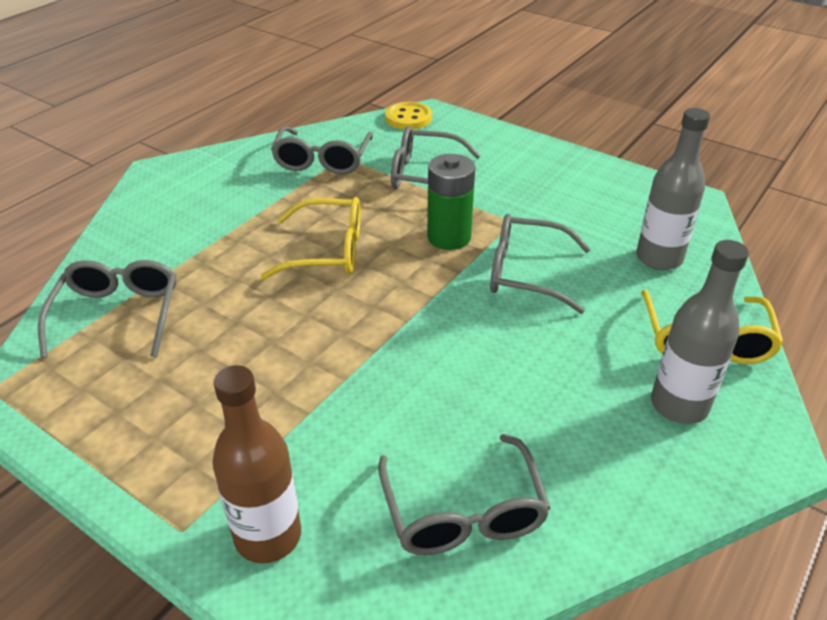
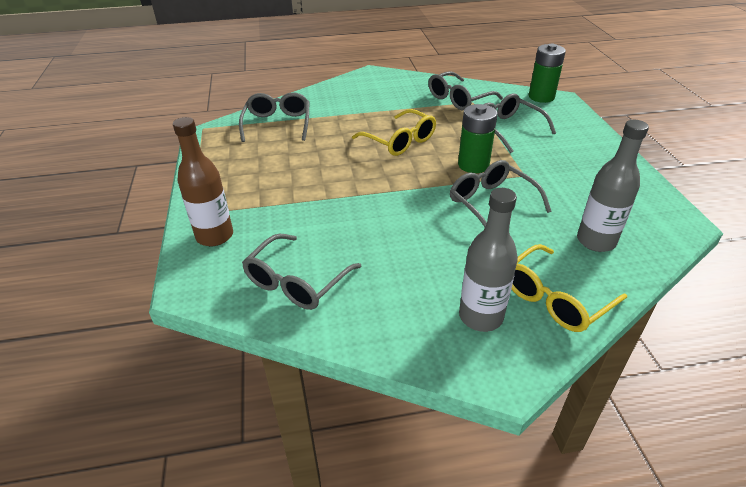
camera: 45 degrees right, 0 degrees up
grey glasses [38,260,176,358] -> grey glasses turned 45 degrees counterclockwise [239,92,309,142]
yellow button [385,102,432,130] -> green battery [529,44,566,103]

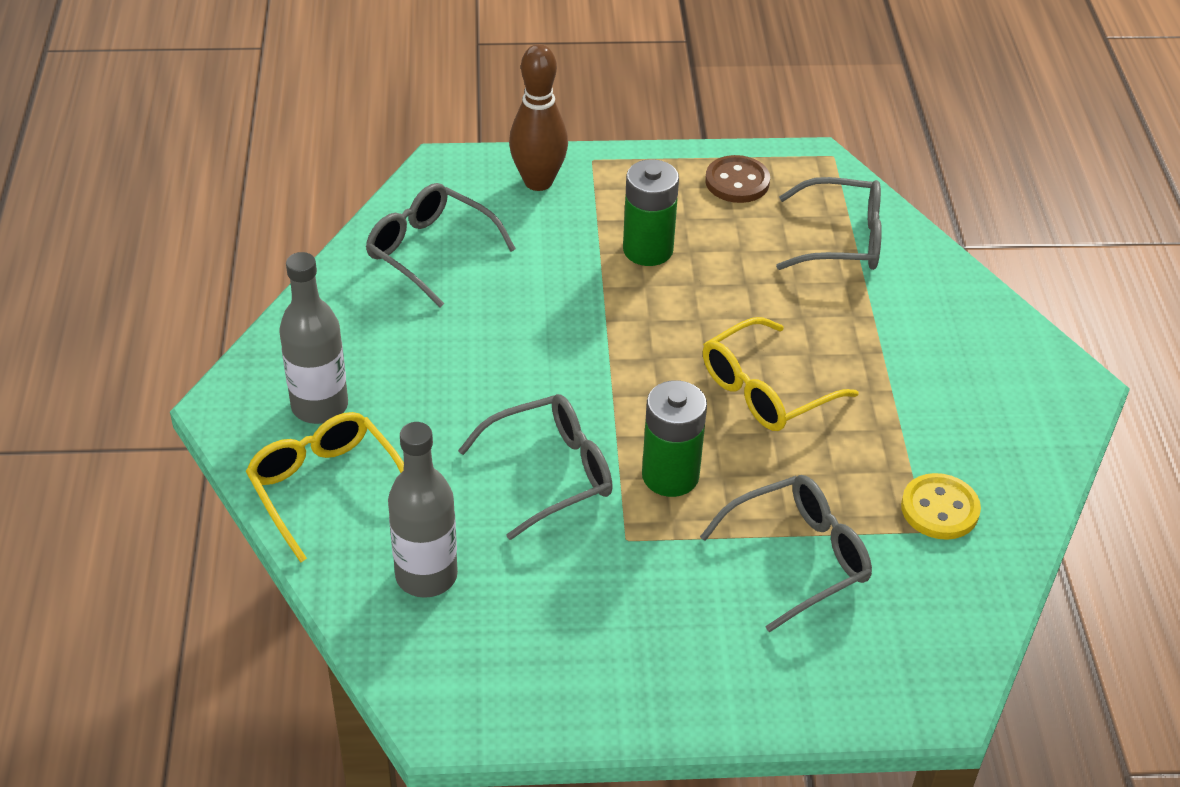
camera: 95 degrees right, 5 degrees up
brown bottle [173,117,233,246] -> brown bowling pin [509,44,568,191]
grey glasses [428,71,503,110] -> yellow button [901,473,981,540]
green battery [529,44,566,103] -> green battery moved to [623,159,679,266]
none -> brown button [705,155,770,203]

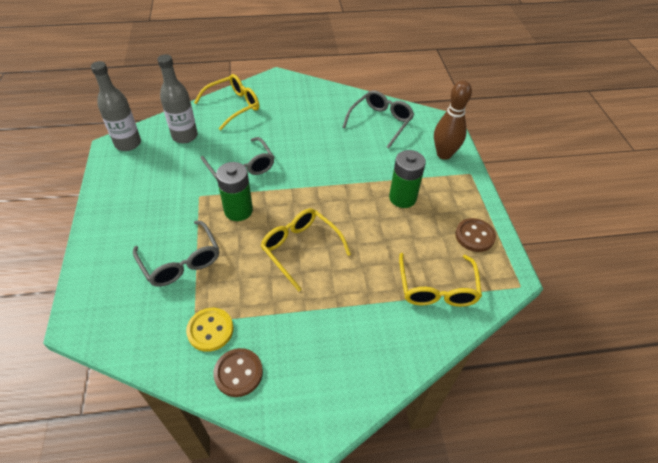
camera: 85 degrees right, 5 degrees up
grey bottle [279,252,348,424] -> grey bottle moved to [91,61,141,151]
grey glasses [776,177,882,270] -> yellow glasses [399,253,482,307]
none -> brown button [213,348,263,397]

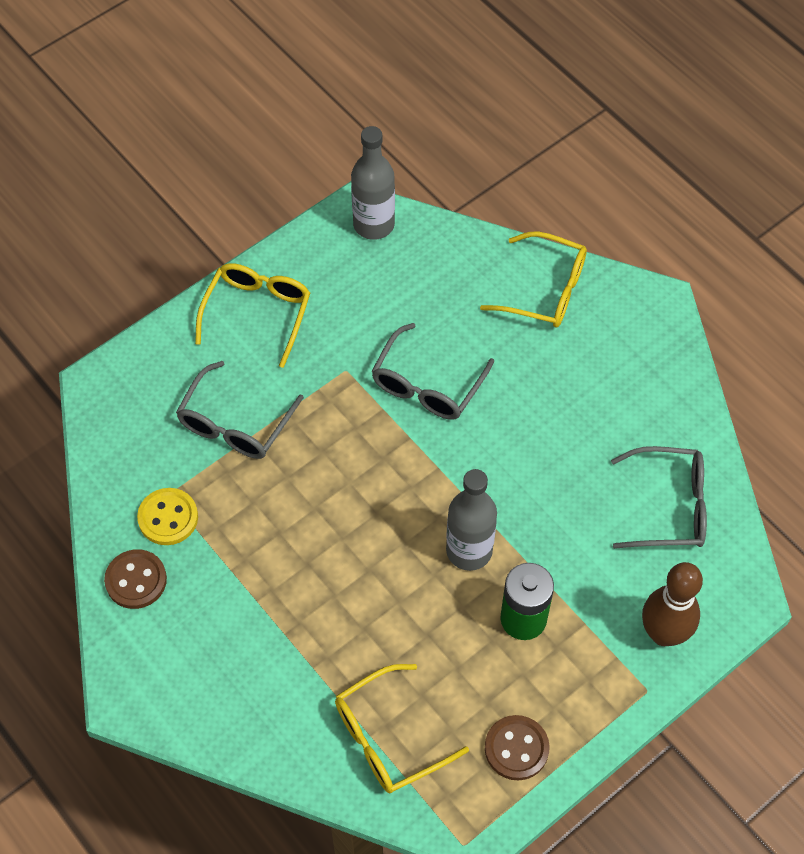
camera: 60 degrees right, 10 degrees up
grey bottle [157,54,198,143] -> grey bottle moved to [446,469,497,571]
green battery [216,162,253,221] -> none
yellow glasses [261,208,351,291] -> yellow glasses moved to [195,263,310,368]

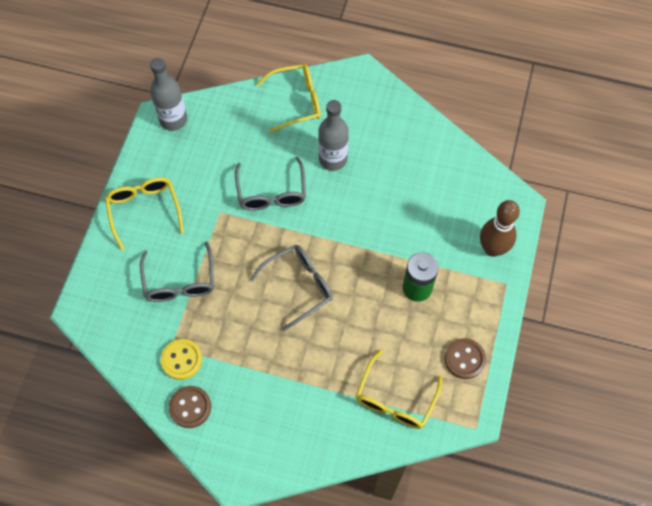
camera: 35 degrees left, 5 degrees up
grey bottle [446,469,497,571] -> grey bottle moved to [318,100,349,171]
grey glasses [611,446,707,549] -> grey glasses moved to [250,245,333,331]

